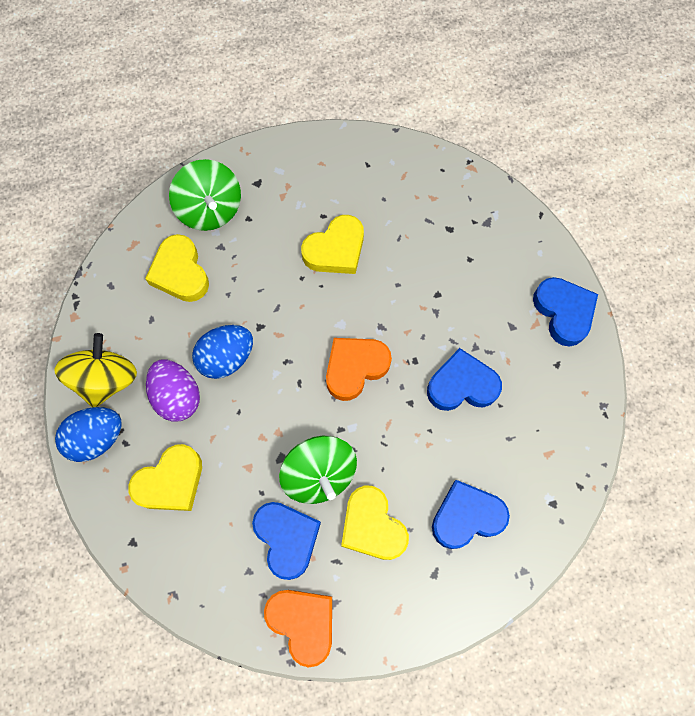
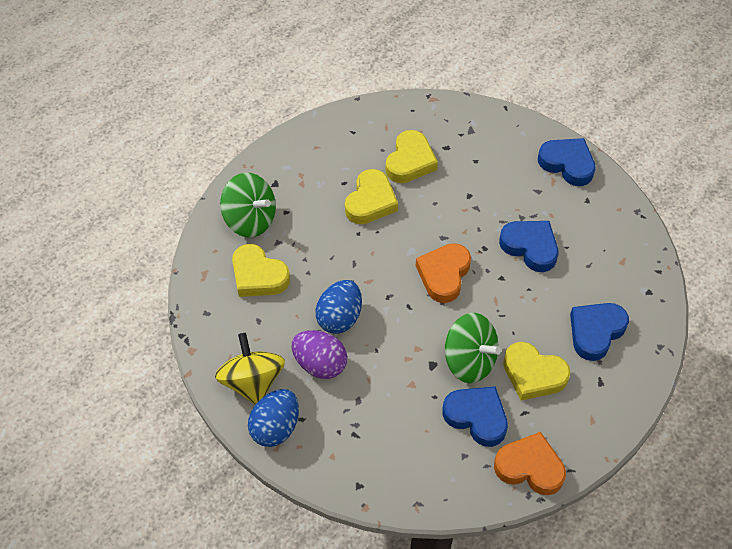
camera: 30 degrees left, 15 degrees down
yellow heart [128,444,202,511] -> yellow heart moved to [386,130,438,183]
blue heart [427,348,502,411] -> blue heart turned 75 degrees clockwise [499,221,558,272]

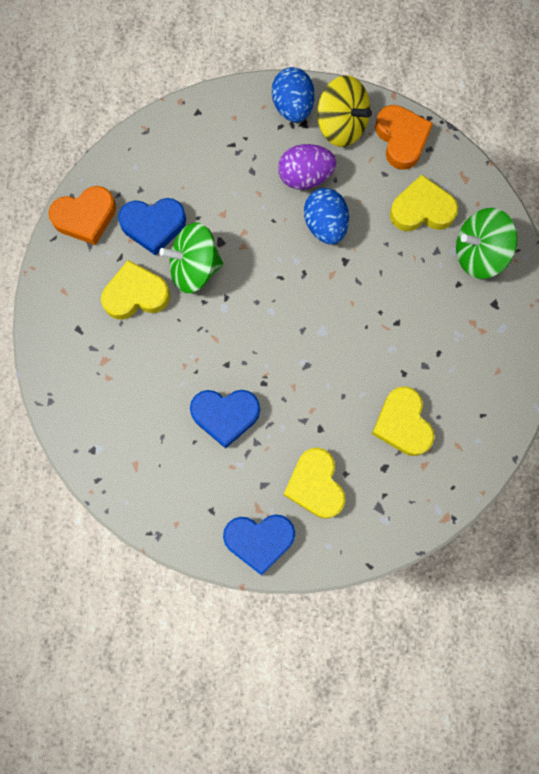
camera: 140 degrees right, 20 degrees up
yellow heart [345,169,398,224] -> yellow heart moved to [284,448,346,519]
orange heart [416,243,471,303] -> orange heart moved to [375,105,433,170]
blue heart [570,303,629,361] -> none

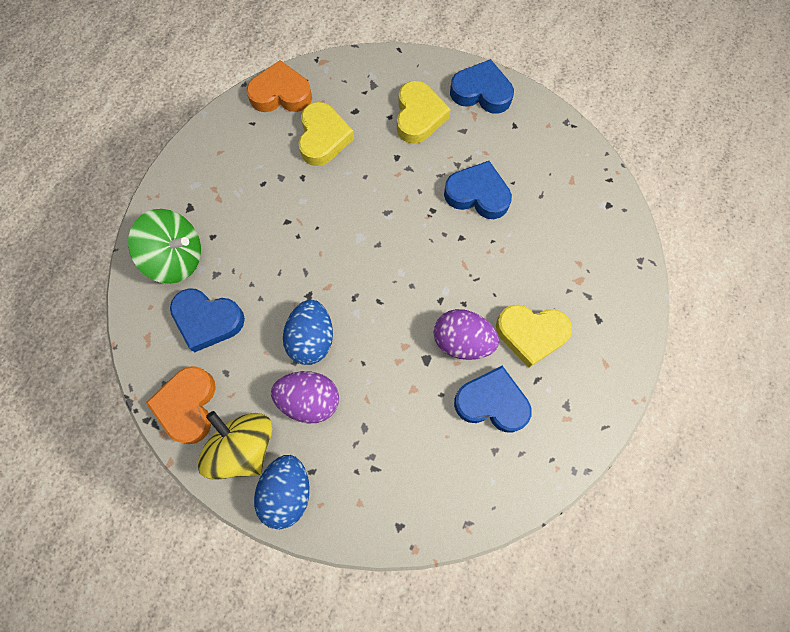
camera: 160 degrees left, 5 degrees down
orange heart [48,186,116,245] -> orange heart moved to [246,60,312,112]
green spinning top [159,222,223,293] -> purple egg [434,309,499,360]
yellow heart [390,175,458,231] -> blue heart [170,288,245,352]

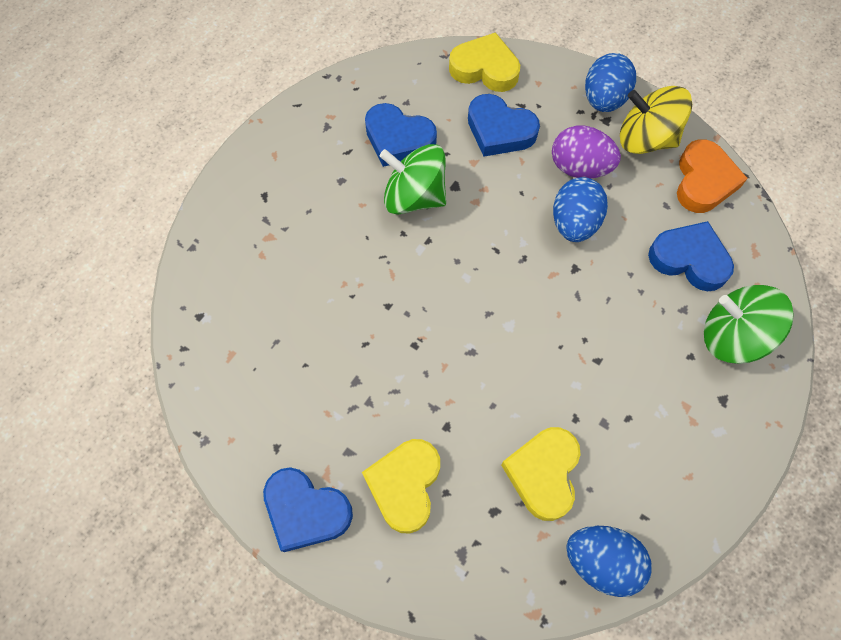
camera: 170 degrees left, 5 degrees down
yellow spinning top [198,411,272,480] -> yellow spinning top turned 135 degrees clockwise [620,86,692,154]
orange heart [246,60,312,112] -> blue egg [566,526,652,597]
purple egg [434,309,499,360] -> green spinning top [379,144,446,215]
blue heart [444,161,512,219] -> blue heart moved to [468,94,540,157]
yellow heart [496,304,572,368] -> yellow heart moved to [449,32,520,92]

